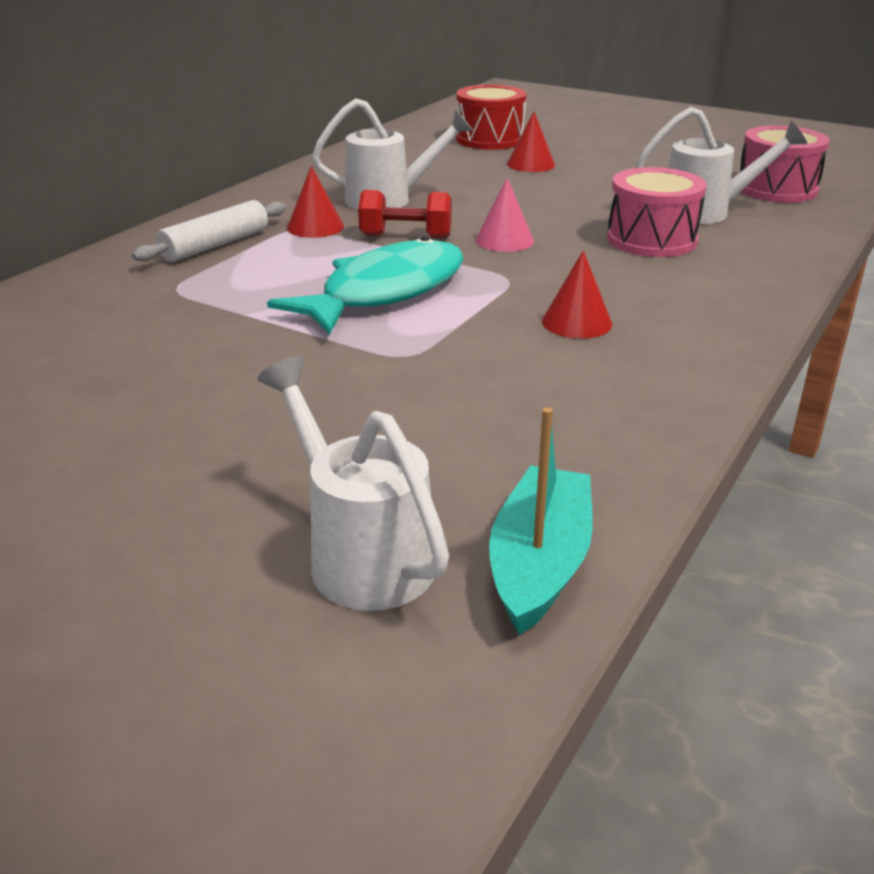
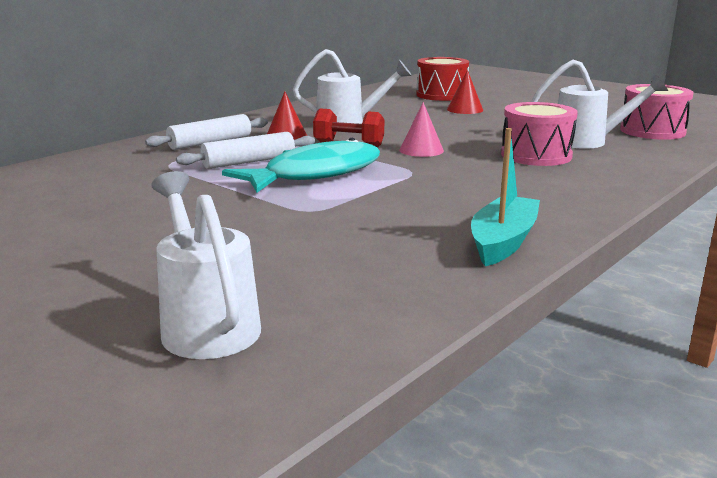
camera: 10 degrees right, 10 degrees down
turquoise boat [489,407,593,635] -> turquoise boat moved to [471,128,540,266]
red cone [542,250,612,339] -> none
none -> white rolling pin [176,132,315,169]

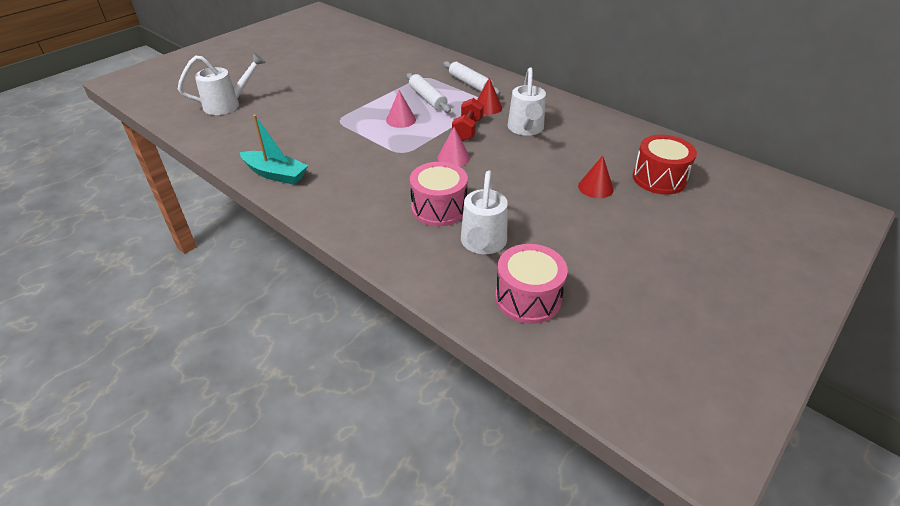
camera: 90 degrees right, 20 degrees up
turquoise fish [222,138,380,192] -> pink cone [386,90,416,128]

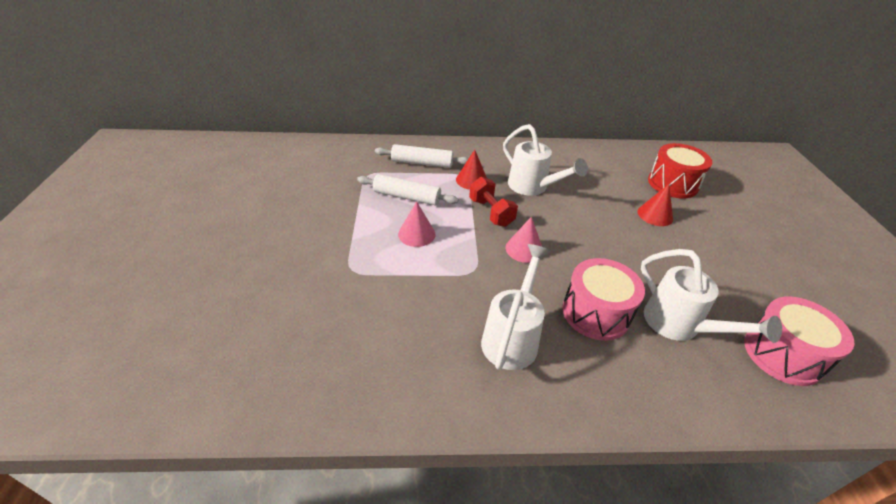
camera: 45 degrees left, 0 degrees up
white watering can [178,52,266,115] -> white watering can moved to [481,244,550,370]
turquoise boat [240,115,308,185] -> none

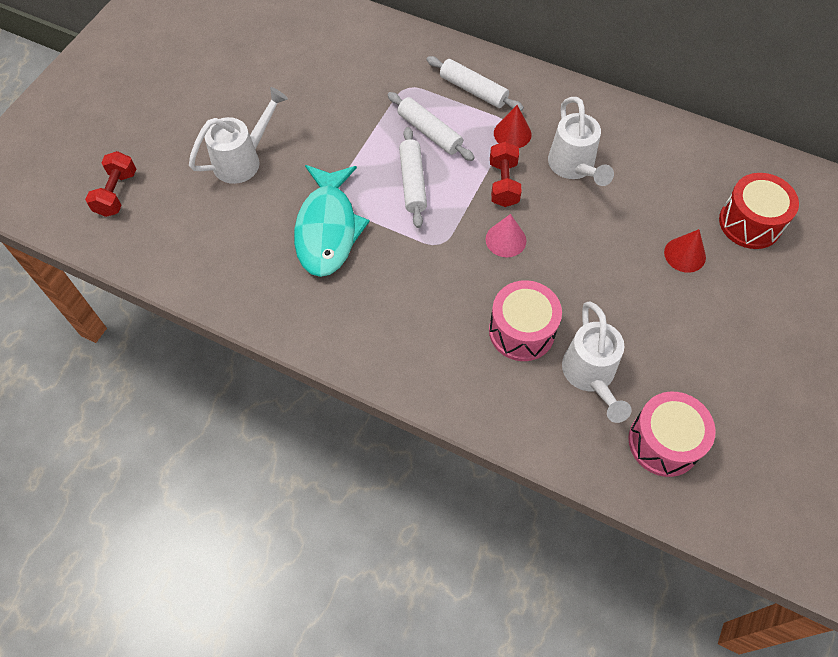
camera: 30 degrees right, 20 degrees up
pink cone [398,201,435,247] -> white rolling pin [399,127,427,228]
white watering can [481,244,550,370] -> white watering can moved to [189,87,288,184]
none -> red dumbbell [85,151,136,217]
none -> turquoise fish [294,165,370,277]

